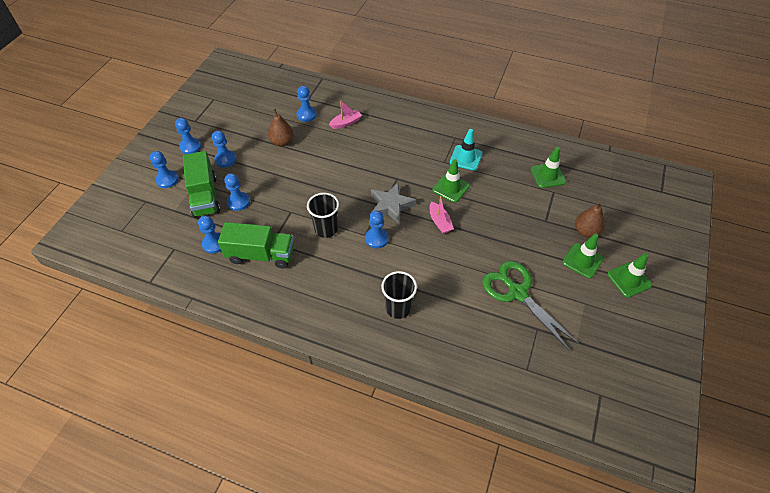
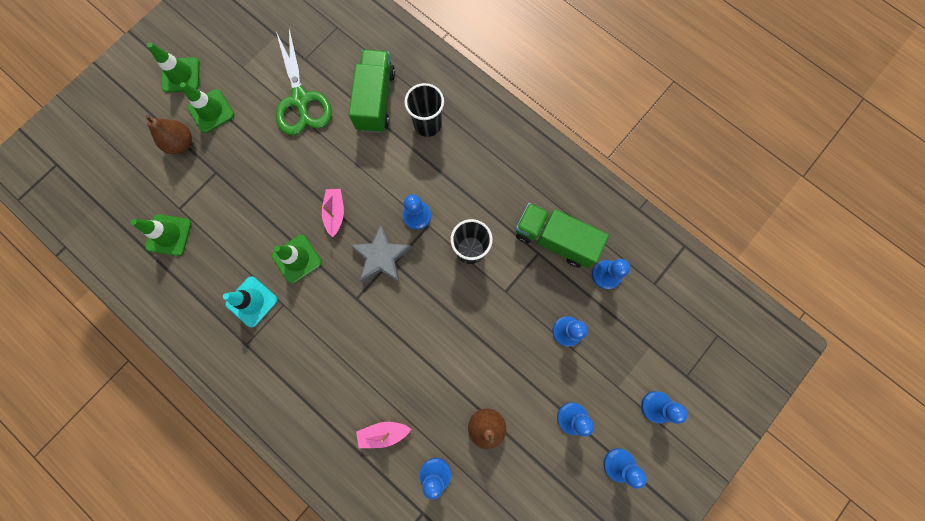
camera: 160 degrees left, 25 degrees up
green truck [183,151,220,218] -> green truck moved to [349,50,395,133]

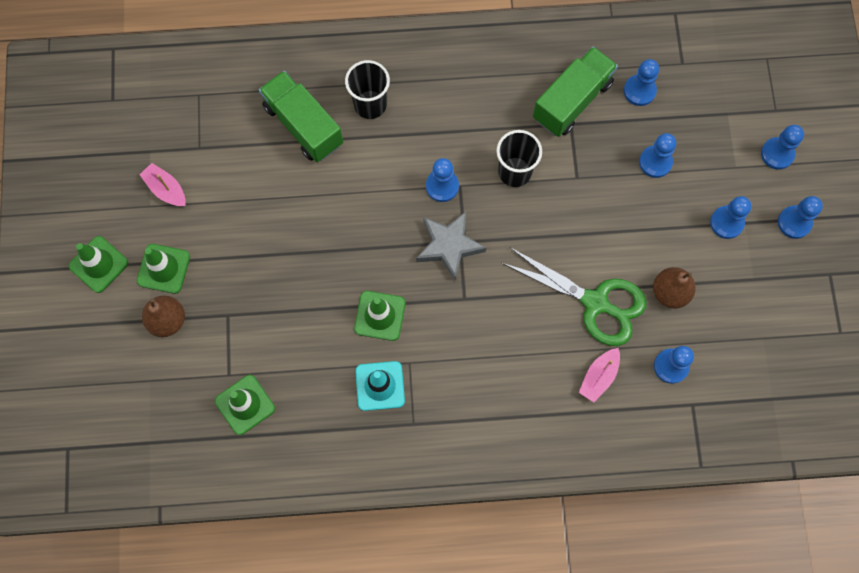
camera: 45 degrees left, 5 degrees down
green scissors [276,28,332,135] -> green scissors moved to [502,247,647,346]
pink boat [322,189,344,237] -> pink boat moved to [139,163,185,206]
green truck [516,203,609,268] -> green truck turned 150 degrees clockwise [533,46,618,137]

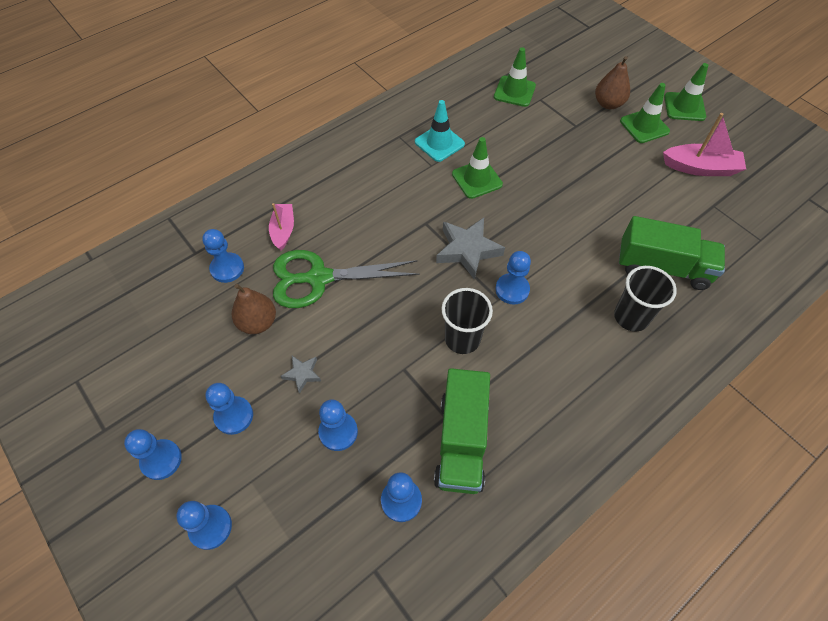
camera: 145 degrees right, 15 degrees down
pink boat [139,163,185,206] -> pink boat [663,113,746,176], size x1.52
none -> grey star [281,356,321,394]

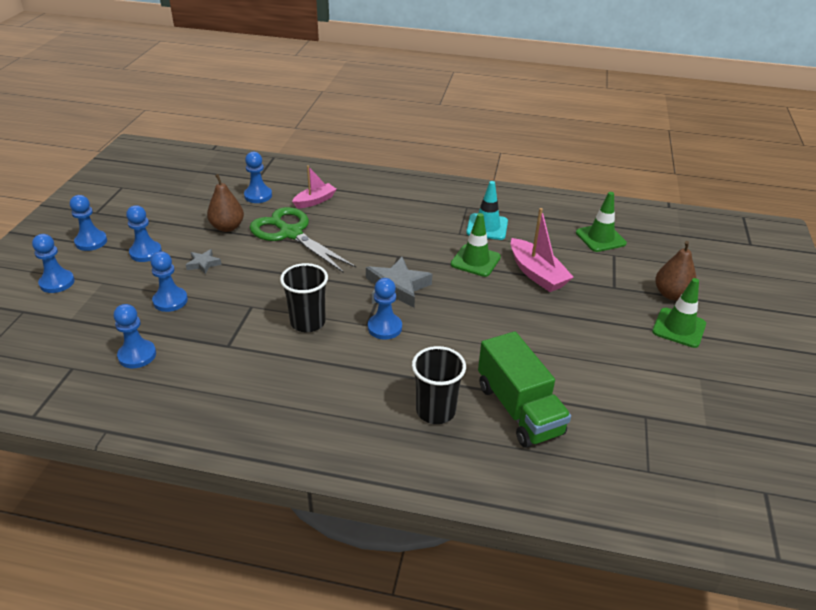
camera: 50 degrees right, 20 degrees down
green truck [434,368,490,494] -> none
pink boat [663,113,746,176] -> pink boat moved to [511,208,574,292]
green traffic cone [665,63,708,121] -> none

